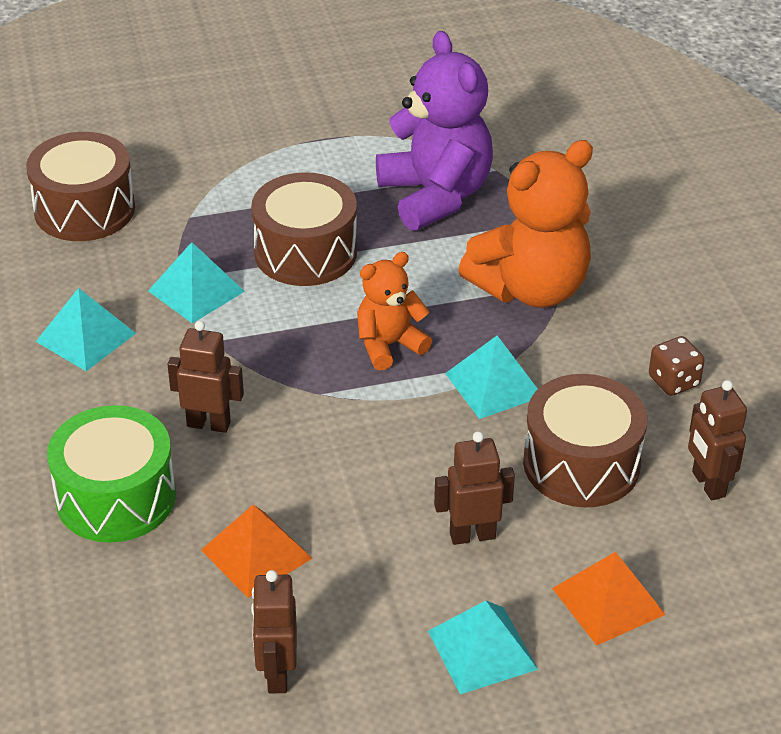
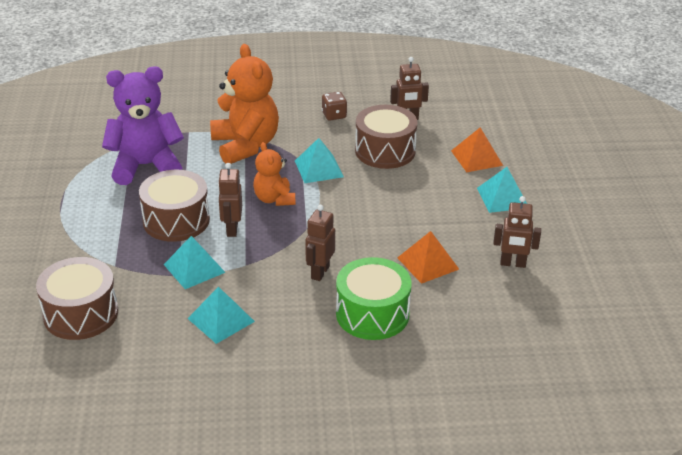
camera: 80 degrees left, 5 degrees down
brown robot [434,431,515,545] -> brown robot moved to [218,163,242,237]

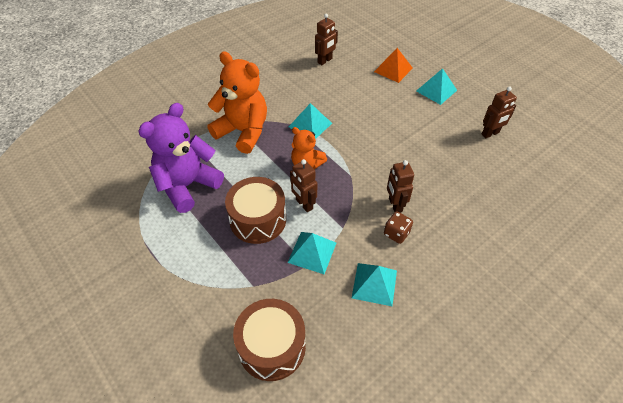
camera: 35 degrees left, 15 degrees up
brown dice [322,92,347,121] -> brown dice moved to [384,212,413,244]
green drum [336,257,412,340] -> none
brown drum [355,105,418,169] -> none
orange pyramid [397,231,459,284] -> none

